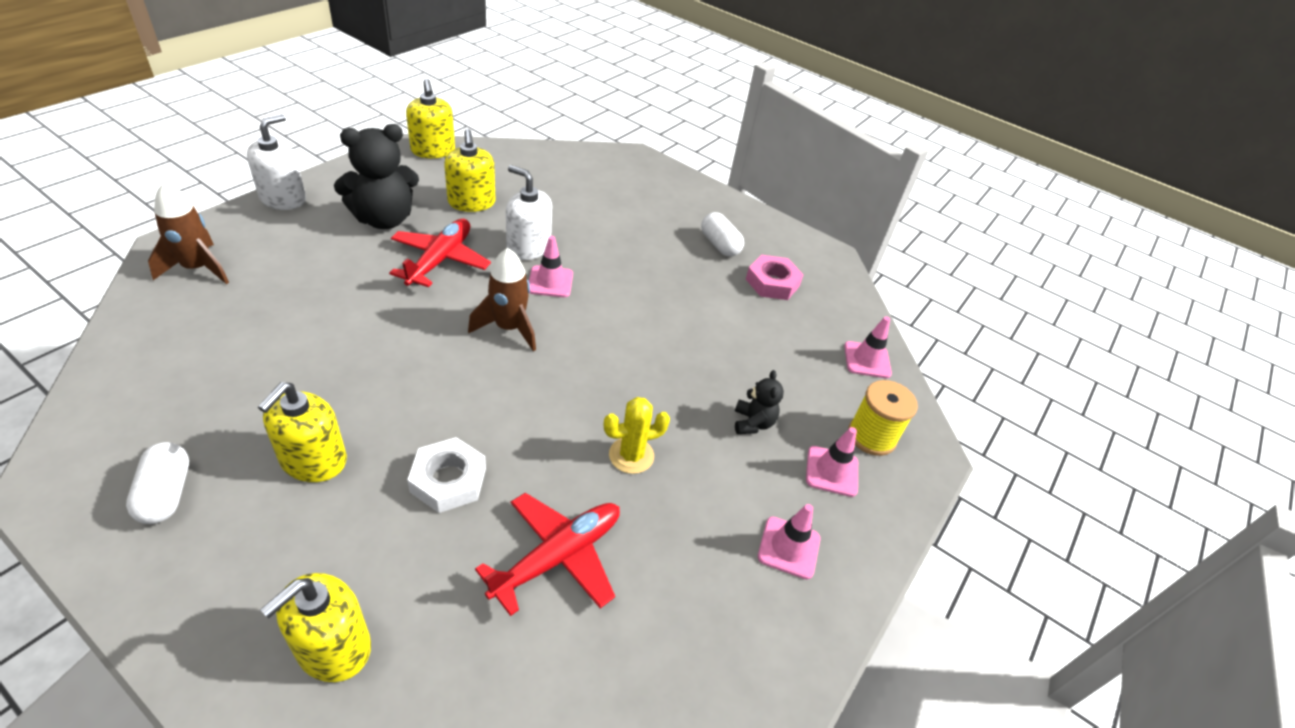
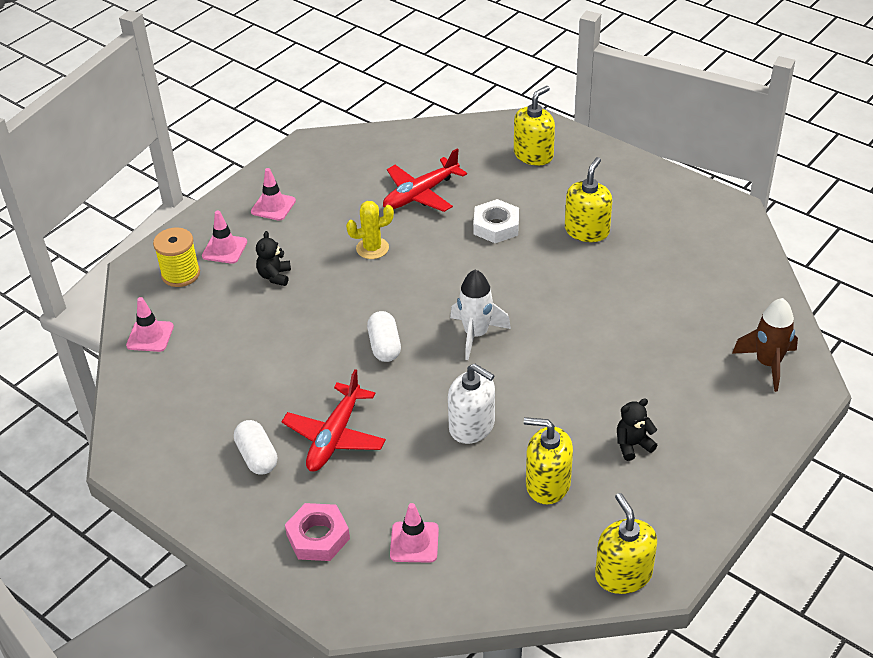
camera: 170 degrees left, 0 degrees up
white capsule [126,442,189,524] -> white capsule moved to [367,311,401,362]
white soap dispenser [247,114,306,210] -> none
black teddy bear [334,124,419,229] -> black teddy bear [617,398,658,461], size x0.50
red plane [389,219,491,287] -> red plane moved to [281,369,386,472]
yellow soap dispenser [444,129,495,212] -> yellow soap dispenser turned 60 degrees counterclockwise [524,417,573,504]
brown rocket [468,248,536,351] -> white rocket [450,269,511,360]
pink traffic cone [529,236,573,297] -> pink traffic cone moved to [390,503,439,563]
pink nut [746,255,804,300] -> pink nut moved to [285,503,350,561]

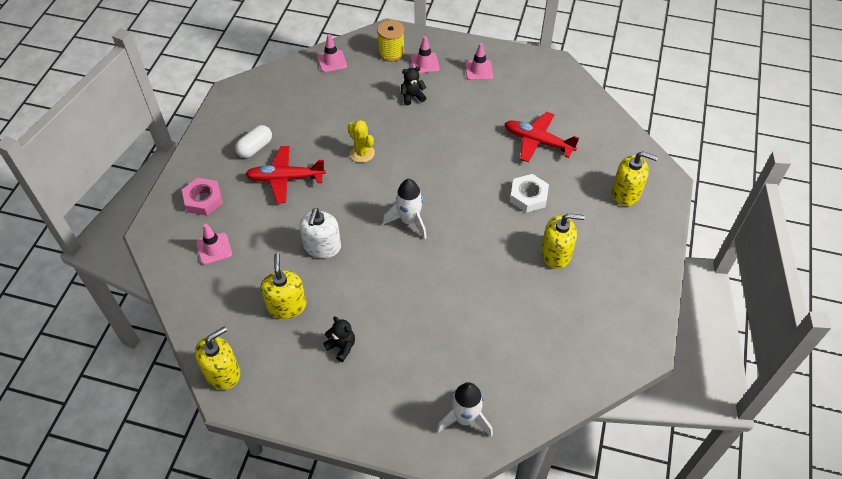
camera: 65 degrees right, 10 degrees up
yellow cactus [346,201,394,259] -> yellow cactus moved to [348,120,375,163]
white capsule [367,311,401,362] -> none
brown rocket [732,298,798,392] -> white rocket [437,382,493,437]

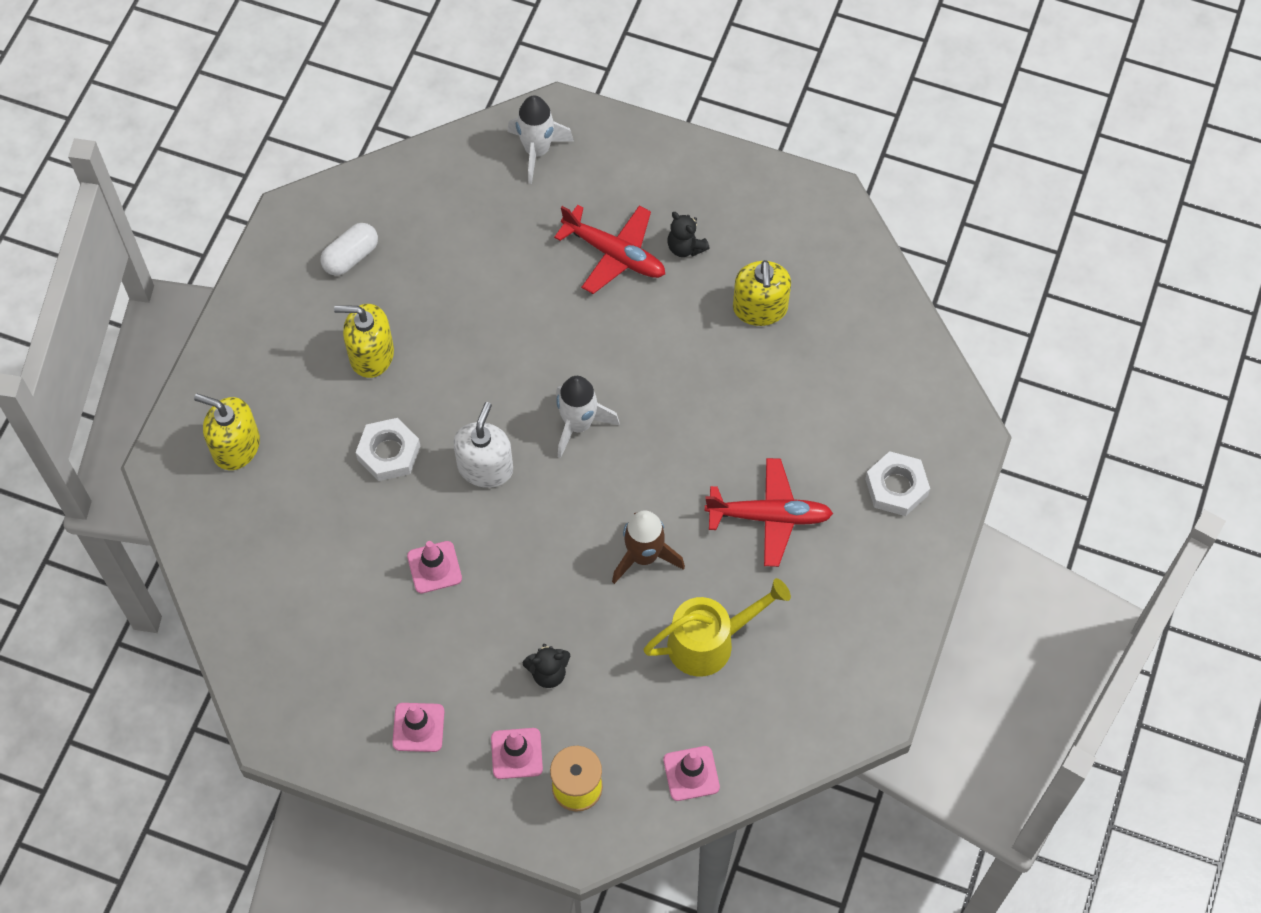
camera: 175 degrees left, 10 degrees up
pink nut [182,178,223,216] -> white nut [865,451,930,516]
yellow soap dispenser [195,326,240,390] -> none
pink traffic cone [196,224,232,265] -> pink traffic cone moved to [407,541,462,593]
white capsule [235,125,272,158] -> white capsule moved to [321,223,378,276]
white soap dispenser [299,208,341,258] -> white soap dispenser moved to [453,402,513,488]
yellow cactus [348,120,375,163] -> brown rocket [612,510,685,584]
red plane [504,112,579,162] -> red plane moved to [554,205,665,294]
none -> yellow watering can [643,578,791,677]

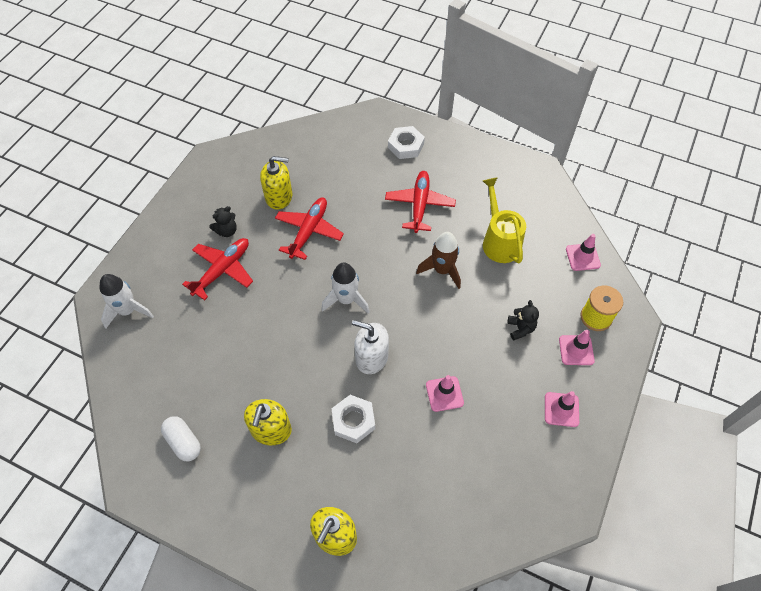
camera: 85 degrees left, 5 degrees down
none -> red plane [275,198,344,260]

